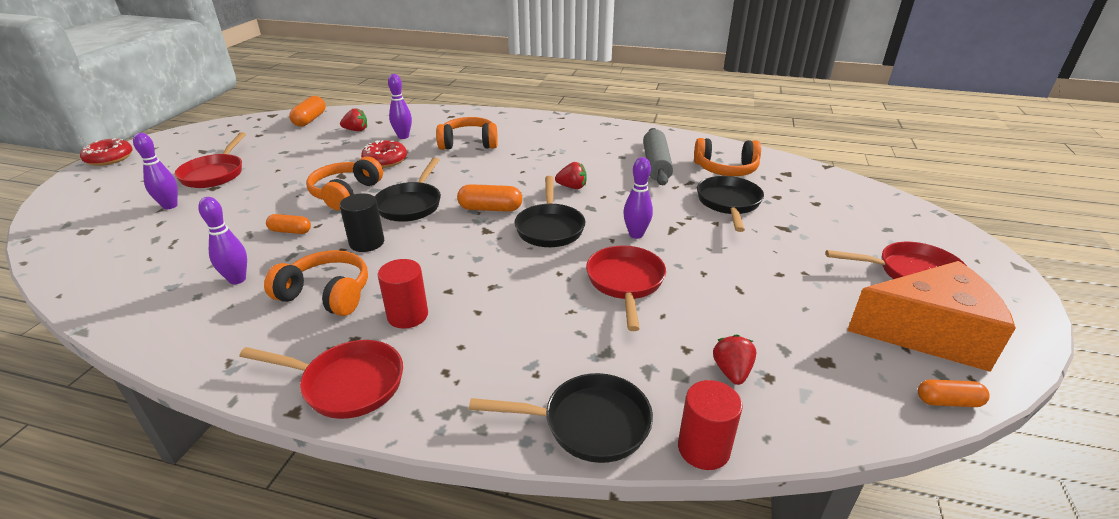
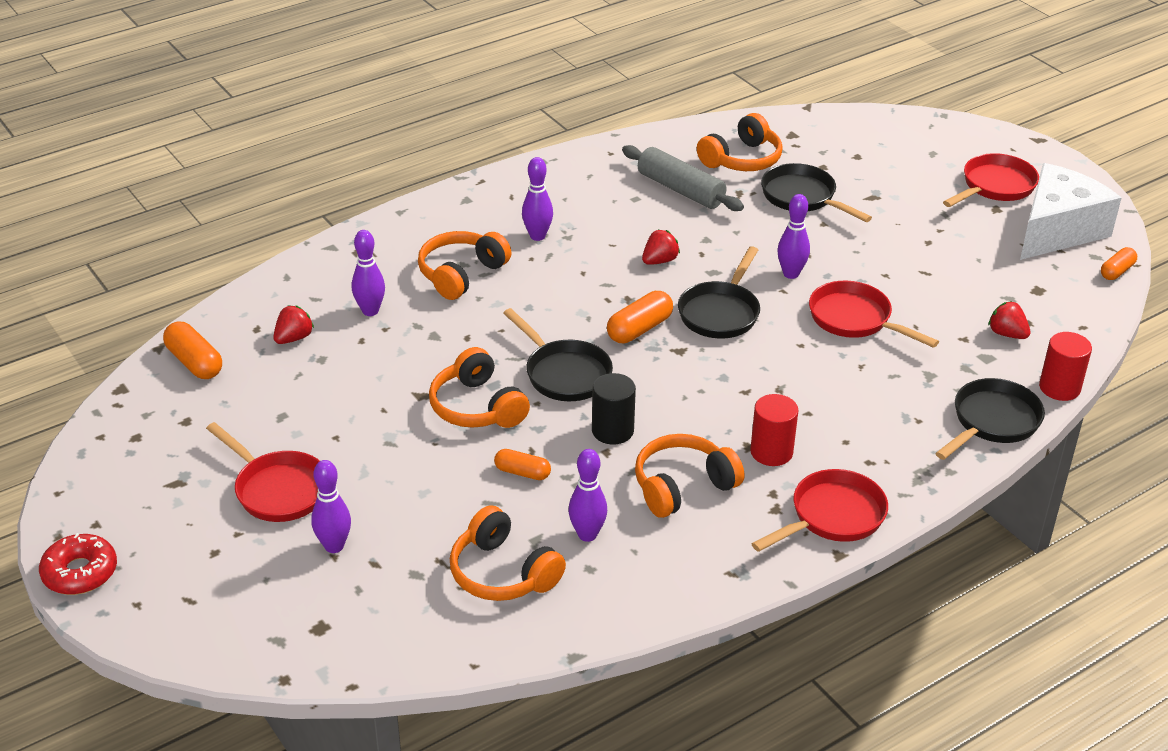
camera: 50 degrees left, 5 degrees up
orange capsule [266,214,311,234] -> orange capsule turned 60 degrees clockwise [494,449,551,480]
red donut [361,140,407,168] -> none
black pan [515,176,585,247] -> black pan turned 75 degrees clockwise [678,246,760,338]
orange cheese [847,261,1016,372] -> white cheese [1020,163,1121,260]
none -> orange headphones [450,505,566,601]
none -> purple bowling pin [522,157,553,241]

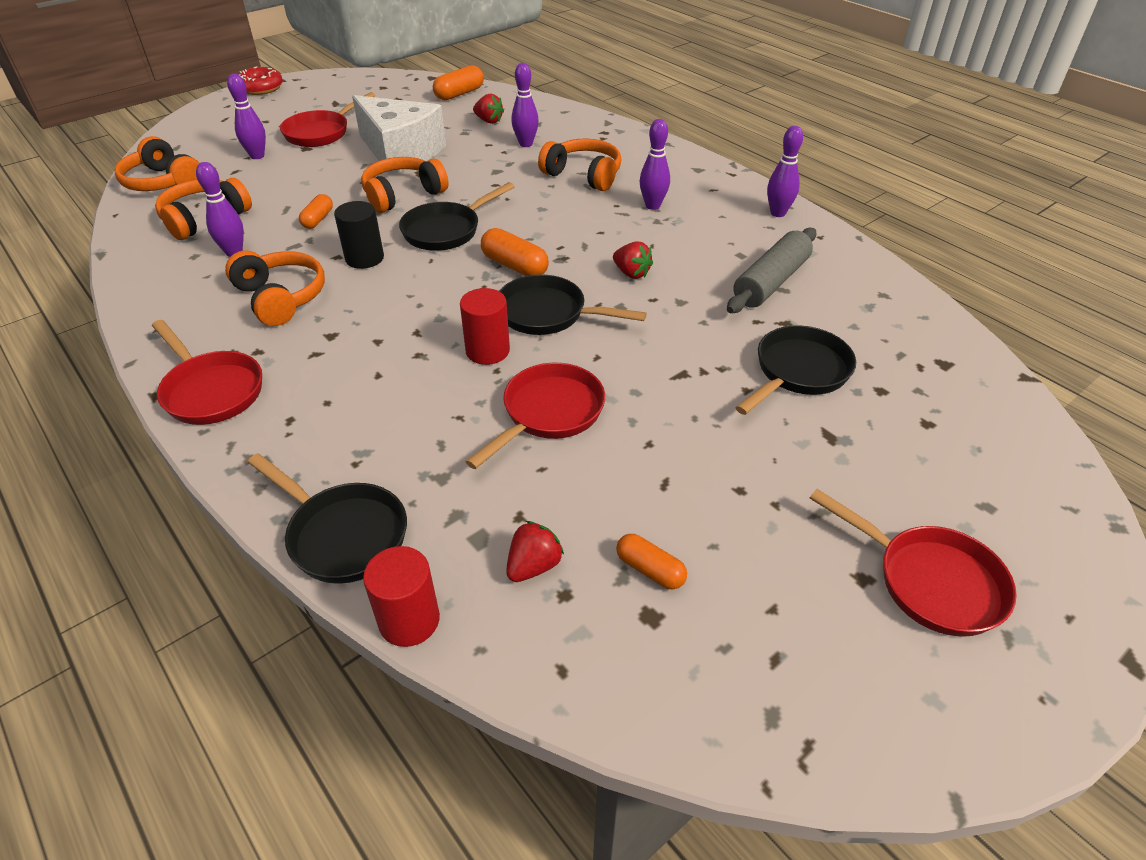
camera: 85 degrees right, 5 degrees up
orange headphones [697,113,783,171] -> orange headphones moved to [115,136,199,191]
red cylinder [750,394,798,466] -> red cylinder moved to [460,288,510,365]
purple bowling pin [778,194,810,279] -> purple bowling pin moved to [767,126,803,217]
white cheese [1020,163,1121,260] -> white cheese moved to [352,95,446,174]
orange capsule [1101,247,1137,280] -> orange capsule moved to [616,534,687,589]

